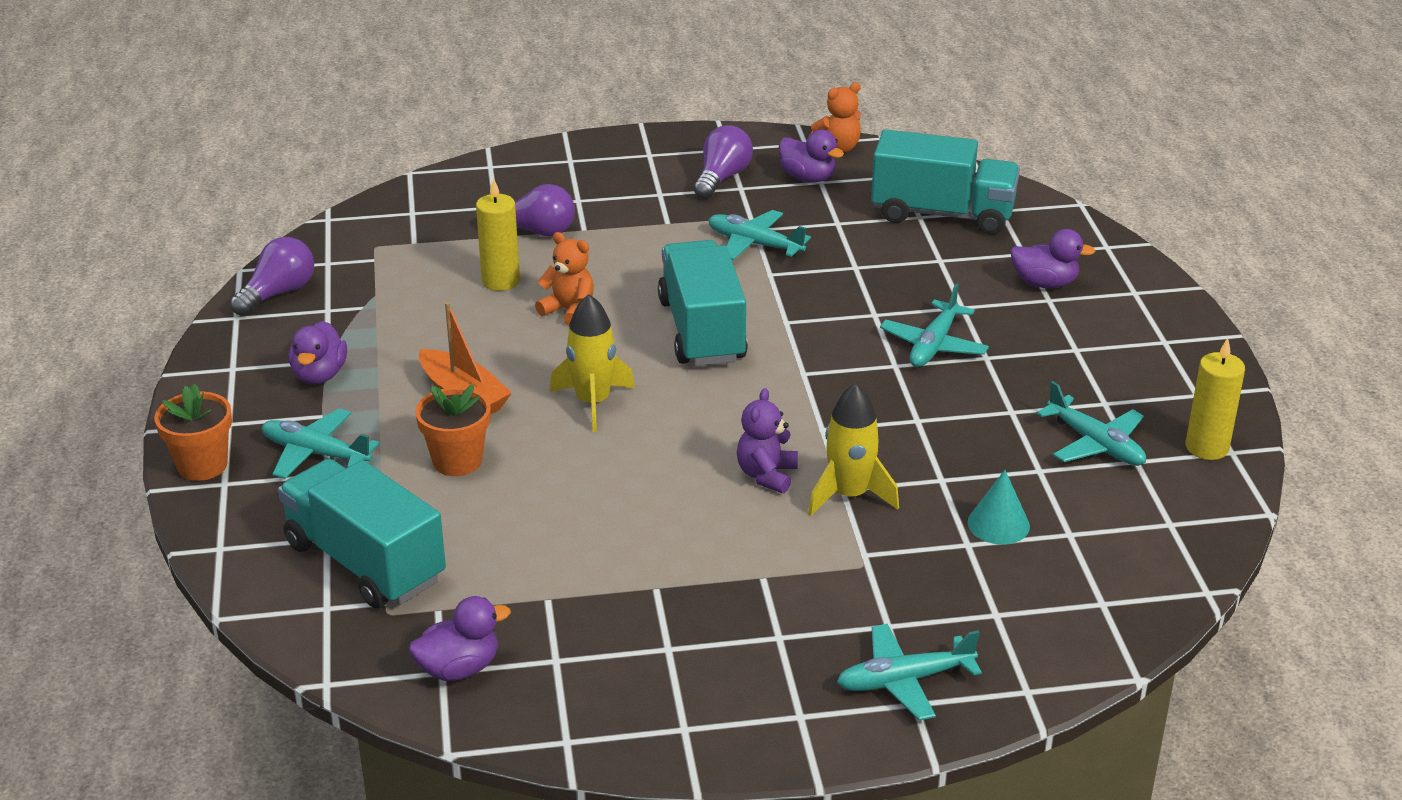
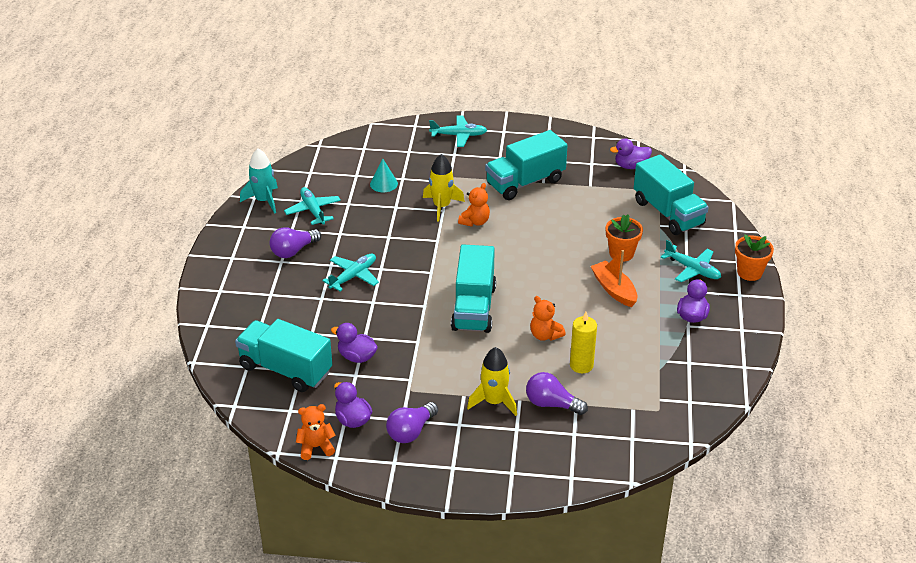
camera: 165 degrees left, 5 degrees up
purple light bulb [230,237,314,316] -> purple light bulb moved to [270,227,321,258]
yellow rocket [550,294,635,432] -> yellow rocket moved to [467,347,517,416]
turquoise plane [708,210,811,260] -> none
purple teddy bear [737,388,798,494] -> orange teddy bear [458,183,490,227]
purple duck [1010,229,1095,288] -> purple duck moved to [331,323,378,363]
yellow candle [1186,338,1245,460] -> turquoise rocket [240,148,278,214]
none -> turquoise truck [485,130,568,200]

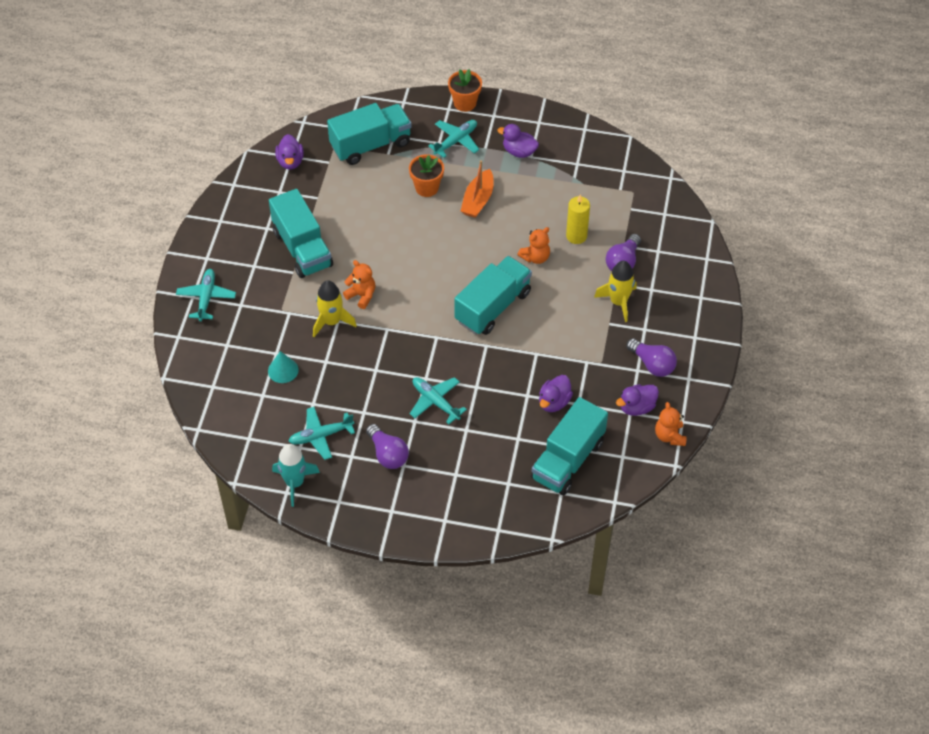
camera: 85 degrees left, 15 degrees up
turquoise truck [451,244,496,333] -> turquoise truck turned 60 degrees counterclockwise [454,256,532,335]
orange boat [590,250,637,307] -> orange boat turned 45 degrees counterclockwise [461,160,494,218]

